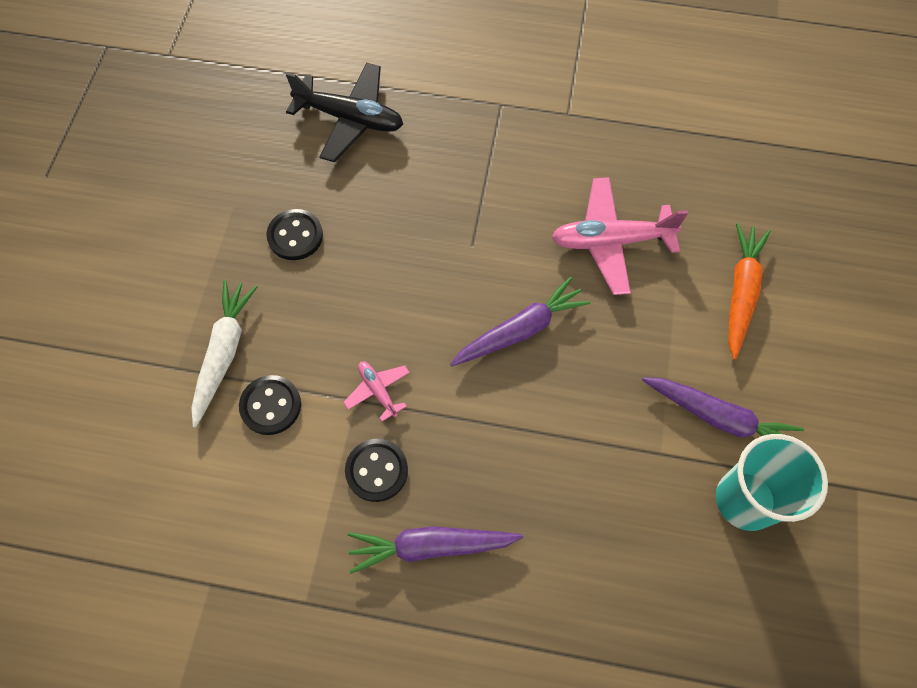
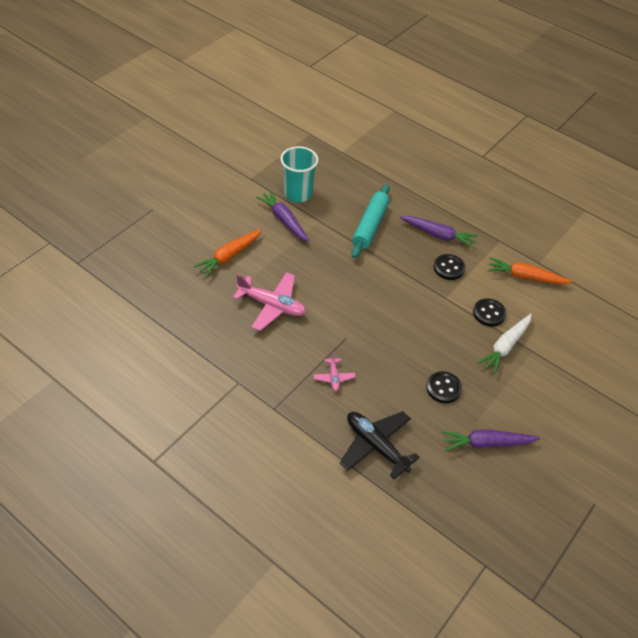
camera: 155 degrees left, 15 degrees down
pink plane [343,361,410,422] -> pink plane moved to [313,352,355,391]
purple carrot [450,277,591,366] -> purple carrot moved to [442,429,540,451]
none -> turquoise rolling pin [351,184,390,258]
none -> orange carrot [488,257,572,284]

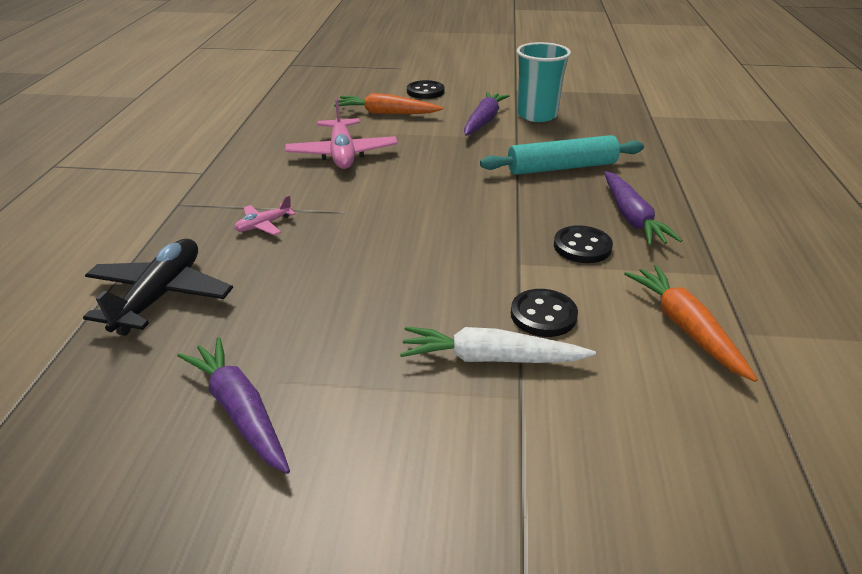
camera: 60 degrees right, 15 degrees down
black button [426,371,462,403] -> black button moved to [407,80,444,99]

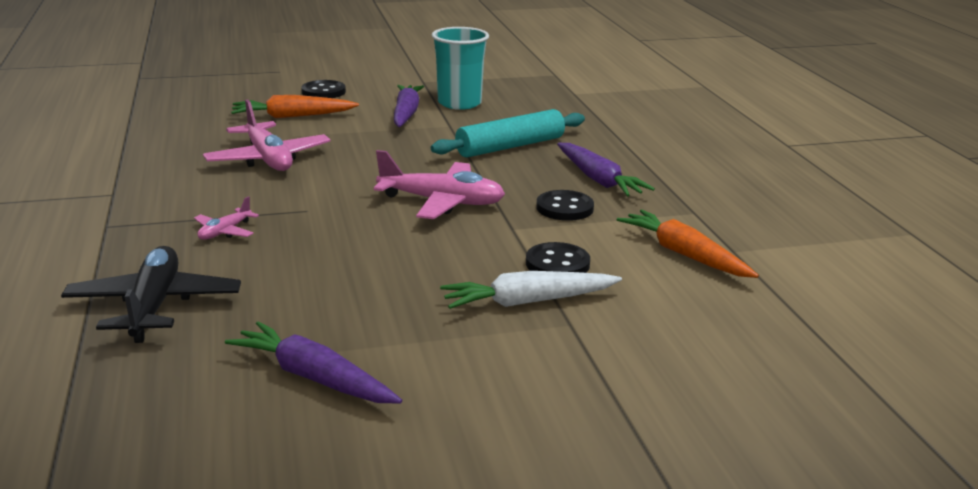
camera: 20 degrees left, 10 degrees down
none -> pink plane [374,150,505,219]

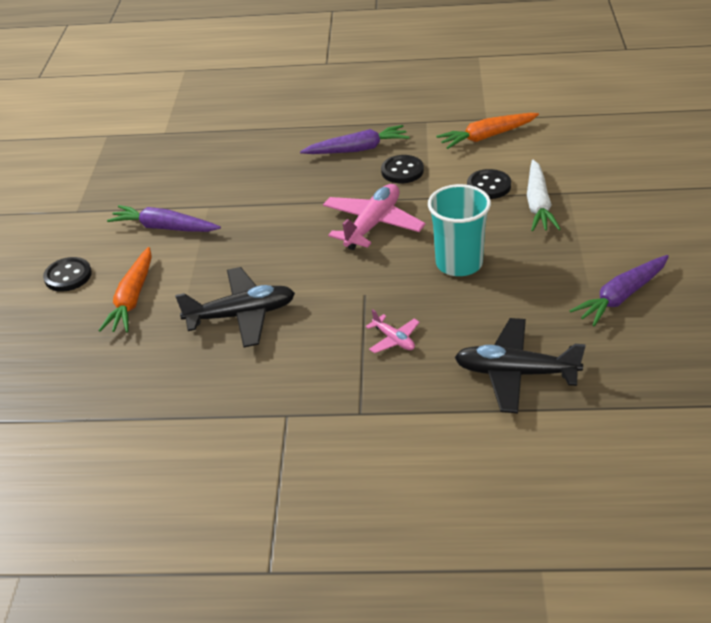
camera: 70 degrees left, 15 degrees up
pink plane [203,99,331,171] -> black plane [175,267,295,347]
turquoise rolling pin [431,109,585,158] -> none
turquoise cup [432,27,489,110] -> turquoise cup moved to [428,184,491,276]

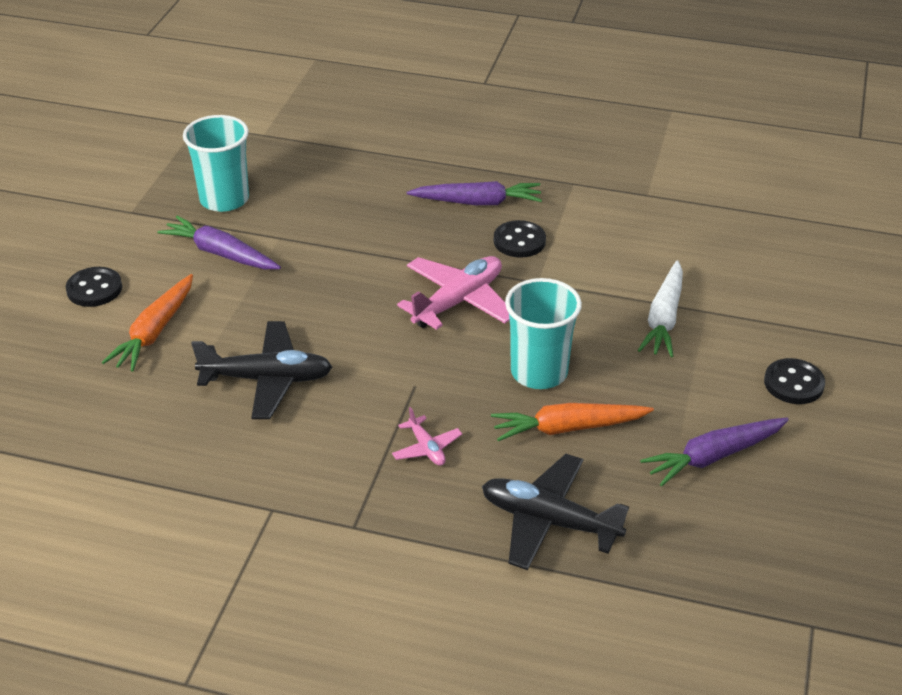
camera: 10 degrees right, 0 degrees up
orange carrot [436,113,539,149] -> orange carrot moved to [491,403,654,441]
black button [467,169,511,199] -> black button moved to [764,358,825,404]
none -> turquoise cup [183,115,249,212]

